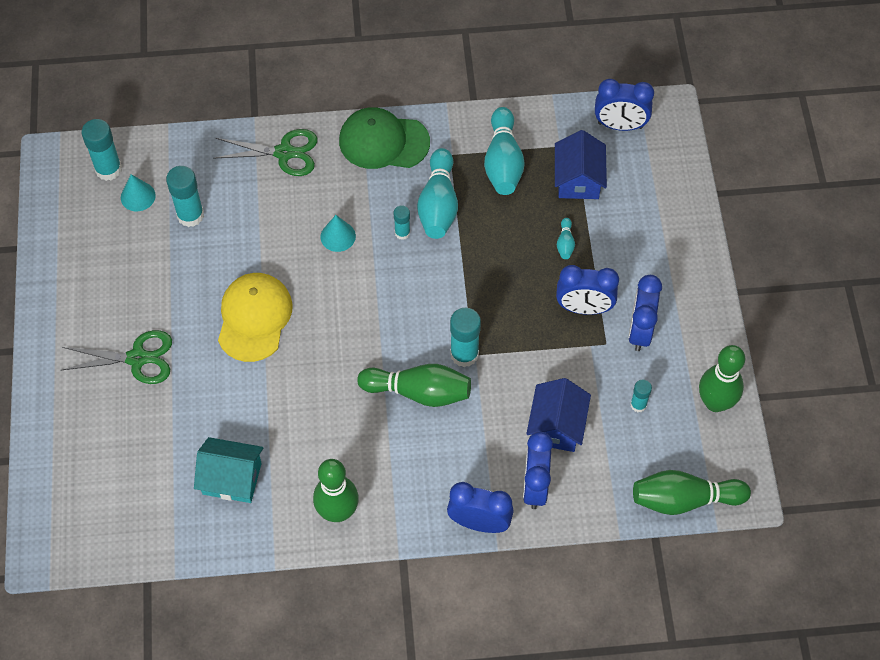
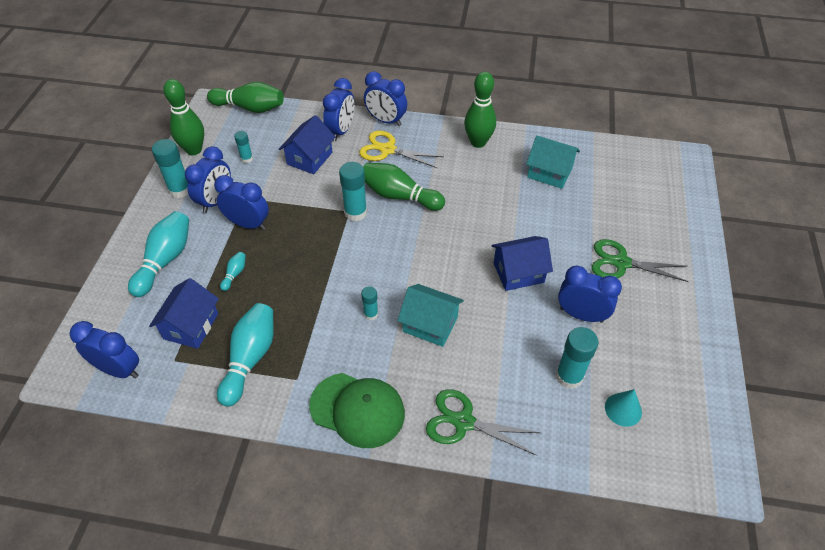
camera: 165 degrees left, 10 degrees down
turquoise glue stick [81,119,122,181] -> turquoise glue stick moved to [152,139,188,198]
yellow cap [218,273,293,362] -> blue house [492,236,553,291]
turquoise cone [321,215,356,252] -> turquoise house [398,284,464,347]
turquoise bowling pin [417,148,458,239] -> turquoise bowling pin moved to [128,211,189,297]
none -> yellow scissors [359,131,444,168]
none -> blue clock [558,266,622,323]

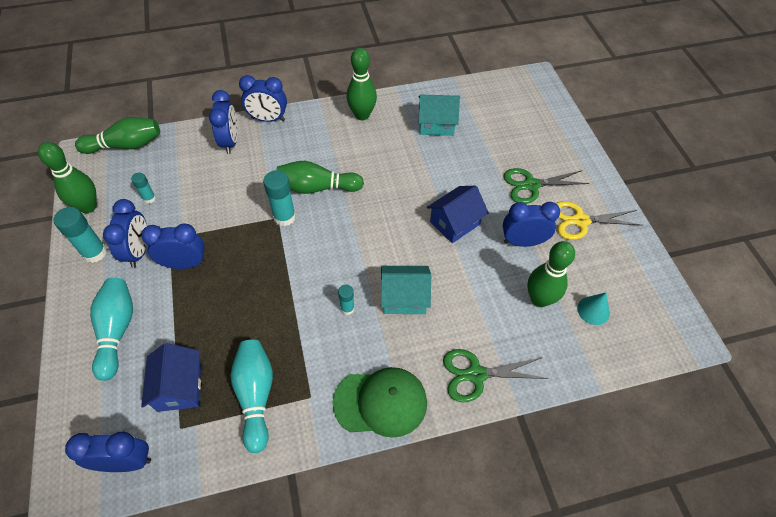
camera: 25 degrees left, 5 degrees up
turquoise bowling pin [220,252,246,291] -> none
blue house [279,115,336,174] -> none
yellow scissors [359,131,444,168] -> yellow scissors moved to [556,201,641,240]
turquoise glue stick [556,327,598,389] -> green bowling pin [527,241,575,307]

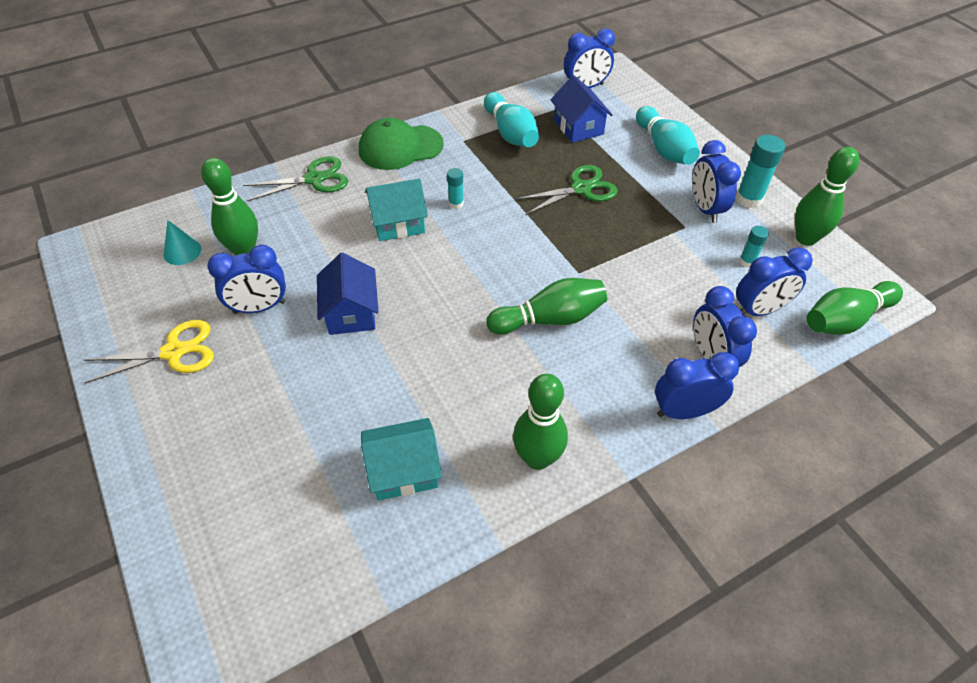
camera: 165 degrees right, 5 degrees down
blue clock [141,223,205,269] -> blue clock moved to [736,247,813,316]
turquoise glue stick [263,170,296,226] -> none
blue house [427,186,489,243] -> blue house turned 45 degrees counterclockwise [317,253,379,335]
green scissors [503,168,590,204] -> green scissors moved to [515,165,618,215]

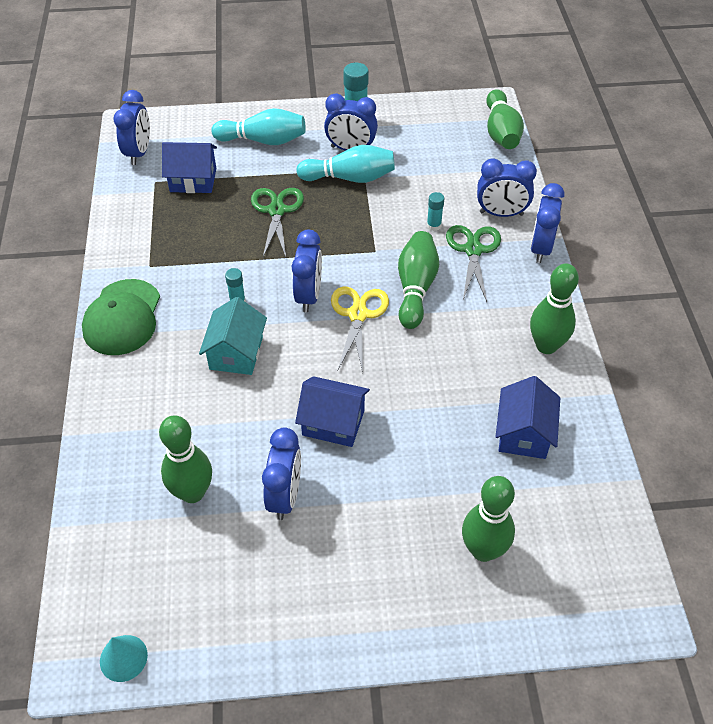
camera: 65 degrees left, 0 degrees up
yellow scissors [84,320,214,384] -> yellow scissors moved to [331,286,389,372]
turquoise cone [164,220,201,265] -> turquoise cone moved to [100,635,148,682]
green scissors [243,156,348,201] -> green scissors moved to [446,225,501,302]
turquoise house [361,418,442,500] -> blue house [496,376,560,459]
turquoise bowling pin [484,92,539,147] -> turquoise bowling pin moved to [296,145,395,183]
blue clock [736,247,813,316] -> blue clock moved to [291,230,322,312]
turquoise glue stick [739,226,769,268] -> turquoise glue stick moved to [427,192,444,231]
green bowling pin [795,147,859,246] -> green bowling pin moved to [462,476,515,562]

